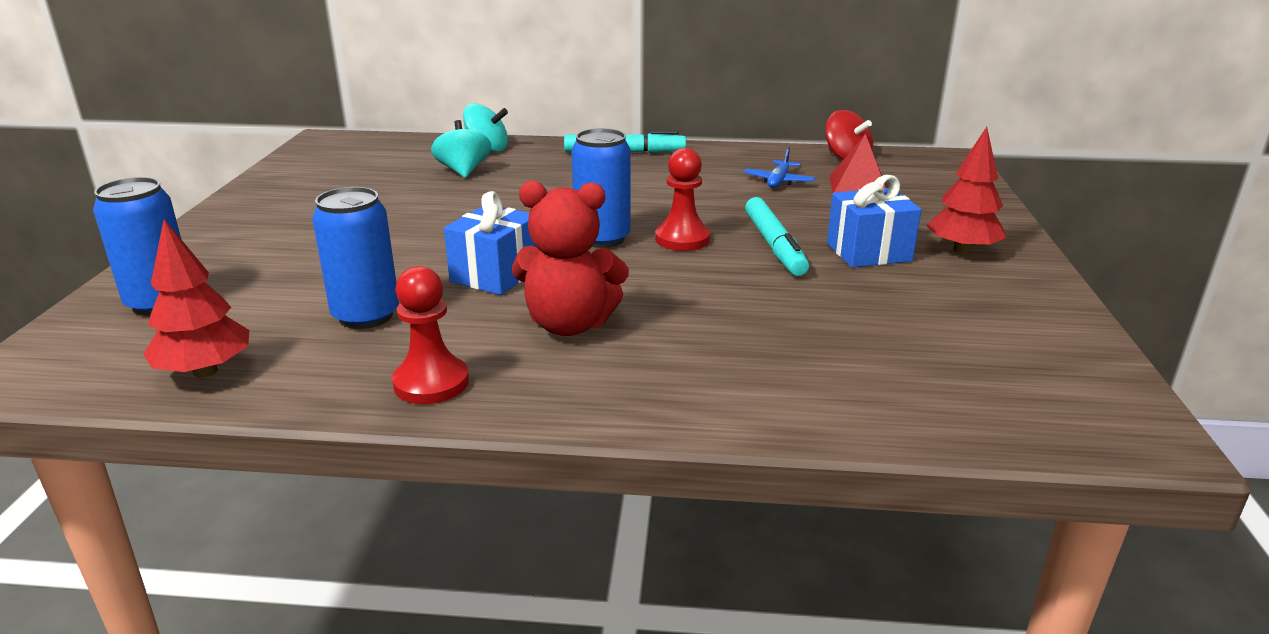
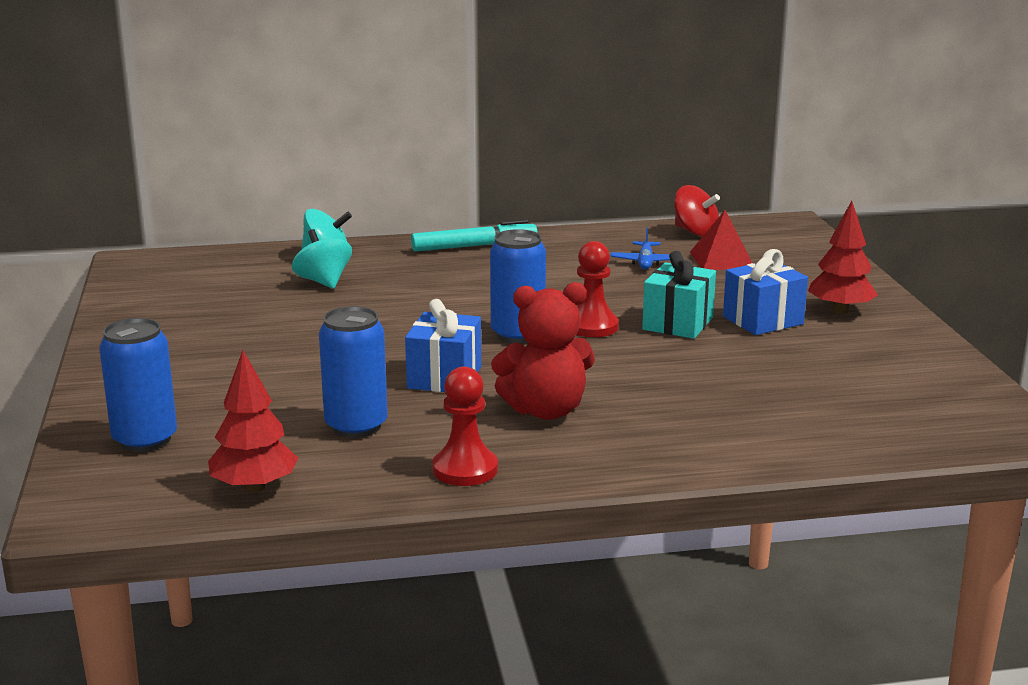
camera: 15 degrees left, 5 degrees down
turquoise marker [745,197,809,276] -> turquoise gift [642,251,716,339]

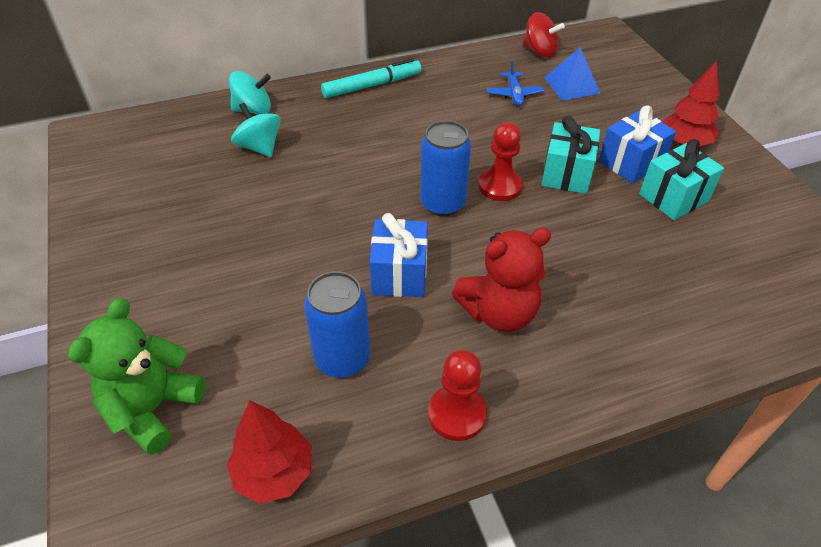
camera: 10 degrees left, 25 degrees up
blue can [99,318,177,452] -> green teddy bear [68,298,206,455]
red pyramid [690,210,752,270] -> blue pyramid [544,47,601,101]
none -> turquoise gift [639,139,724,220]

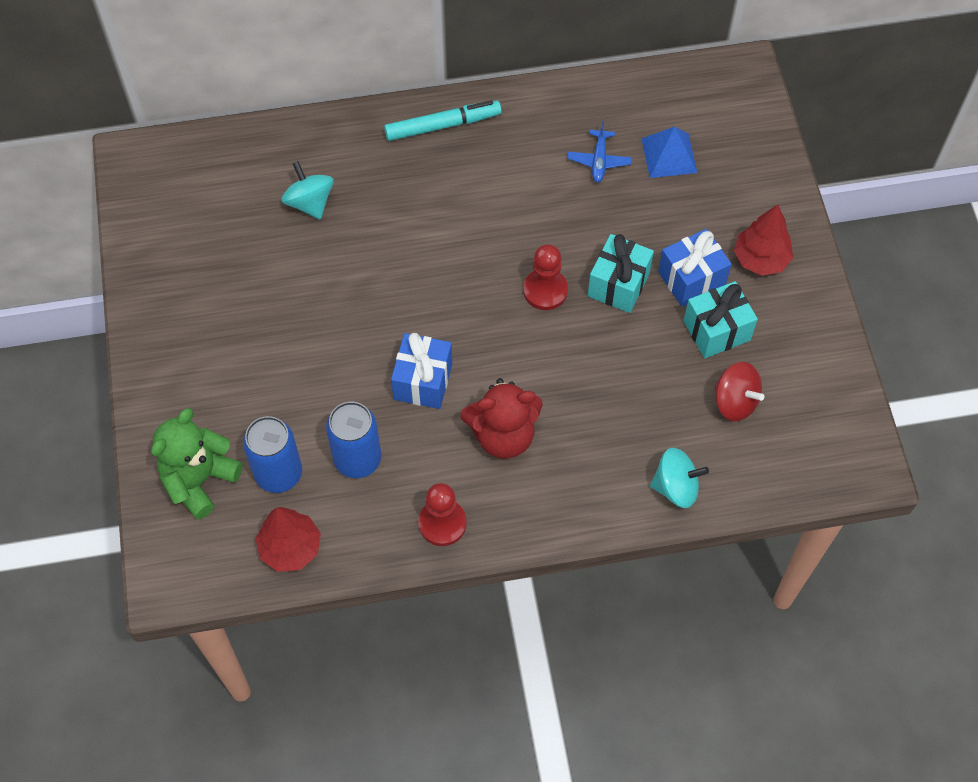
camera: 10 degrees right, 15 degrees up
turquoise spinning top [229,71,271,114] -> turquoise spinning top moved to [650,448,709,508]
blue can [420,121,471,216] -> blue can moved to [243,416,302,493]
red spinning top [523,12,565,58] -> red spinning top moved to [715,362,764,421]

